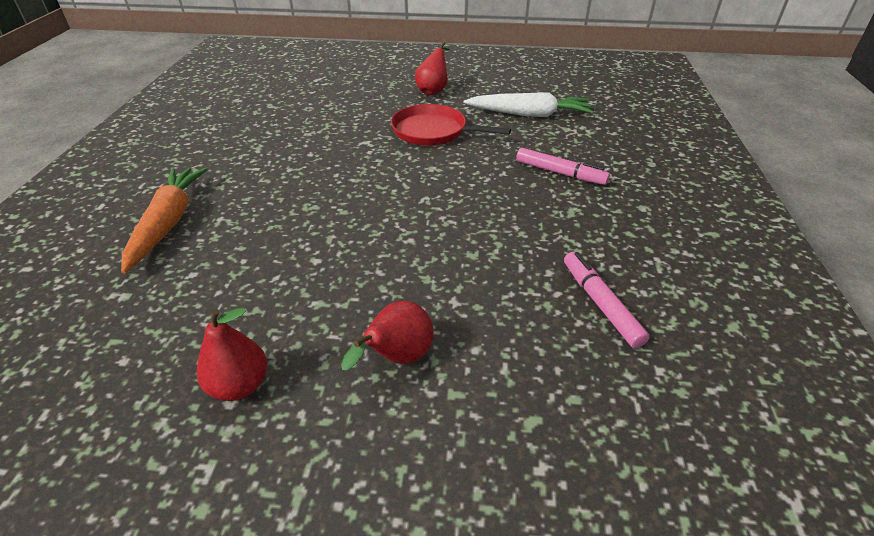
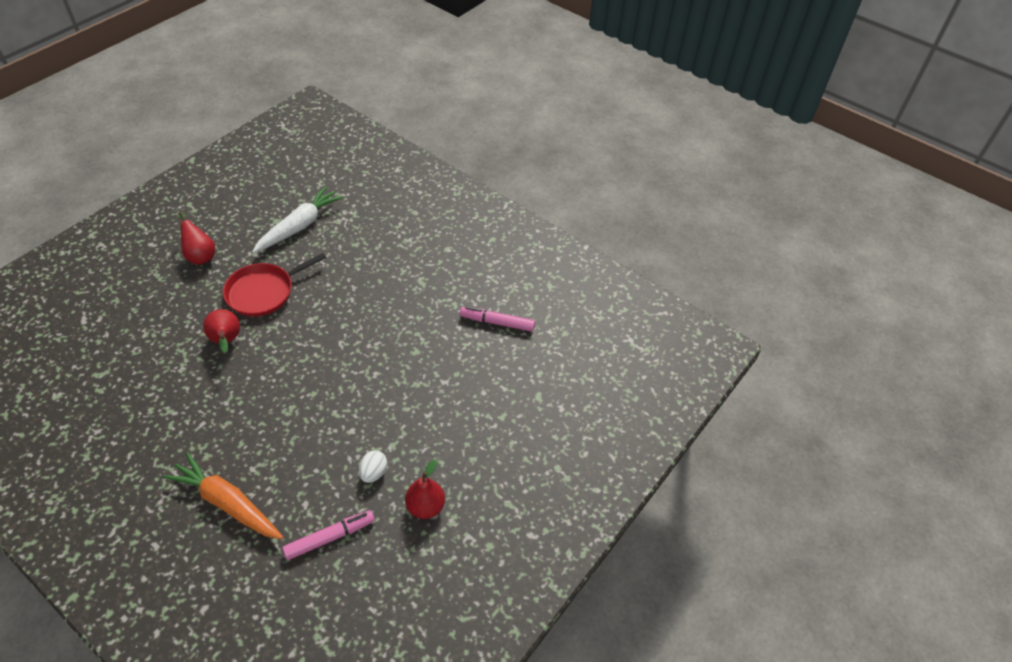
camera: 60 degrees left, 10 degrees up
red pear [341,301,434,370] -> red pear moved to [203,309,240,353]
pink marker [516,148,610,185] -> pink marker moved to [282,510,375,560]
none -> white egg [359,450,387,483]

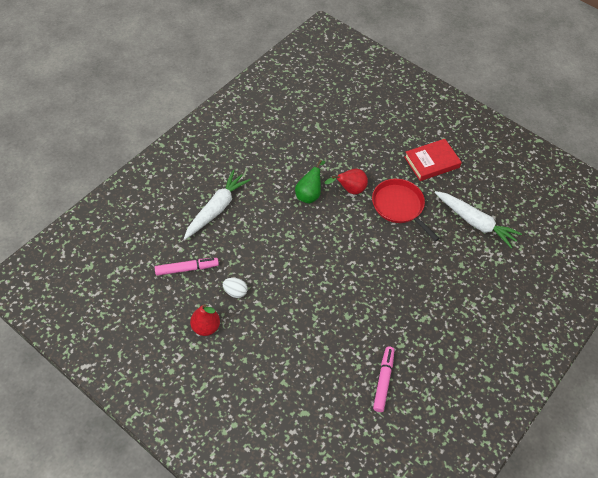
camera: 90 degrees right, 5 degrees up
orange carrot [163,453,283,539] -> white carrot [184,170,251,239]
red pear [178,212,215,265] -> red book [404,139,462,181]
pink marker [282,510,375,560] -> pink marker turned 75 degrees counterclockwise [155,258,219,276]
none -> green pear [295,160,325,204]

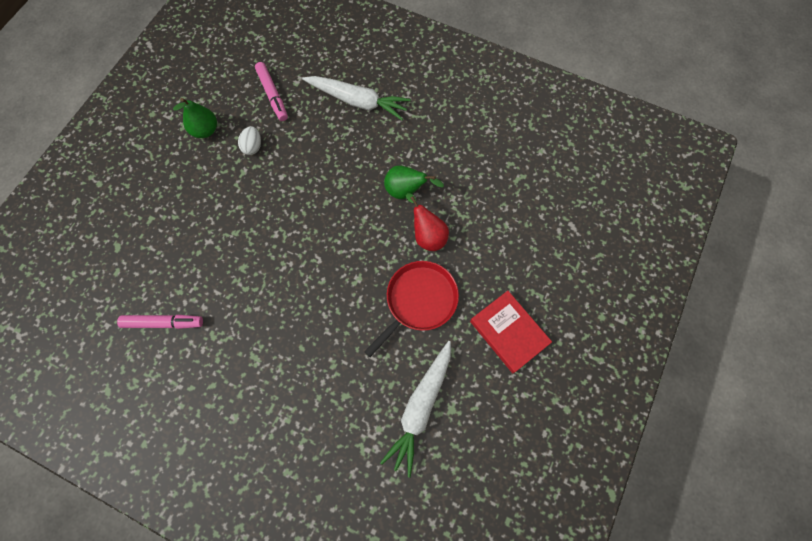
camera: 80 degrees right, 15 degrees up
red pear [190,304,220,336] -> green pear [173,98,217,138]

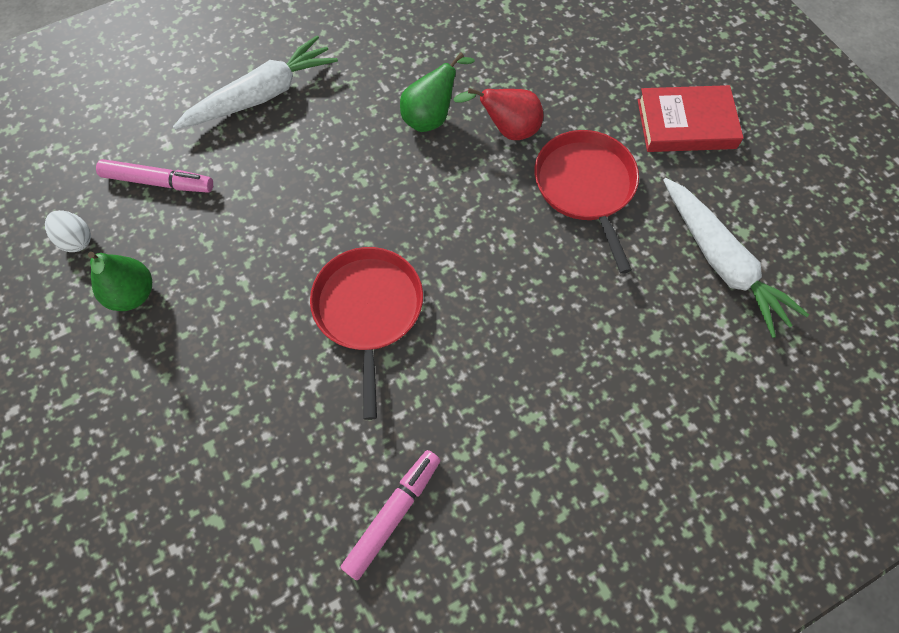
camera: 55 degrees left, 5 degrees down
white egg [238,126,261,155] -> white egg moved to [45,210,91,252]
none -> red pan [310,247,423,420]

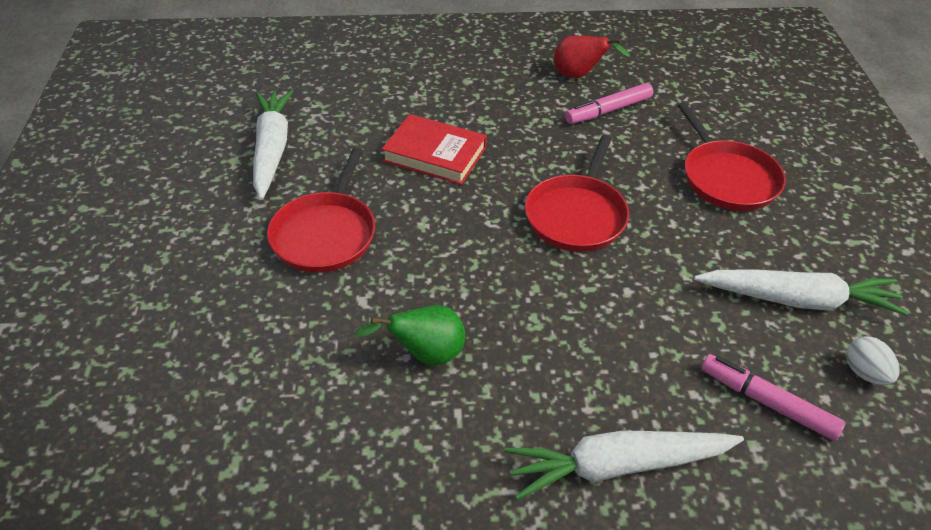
camera: 155 degrees left, 20 degrees down
green pear [88,252,152,311] -> white carrot [694,269,909,316]
red pear [453,88,544,140] -> red pear moved to [554,36,630,78]
red book [638,85,743,152] -> red book moved to [382,114,487,185]
none -> red pan [677,102,786,211]

